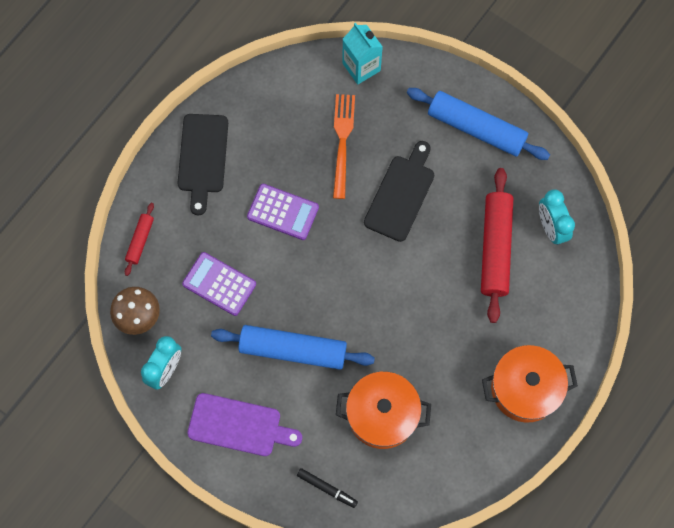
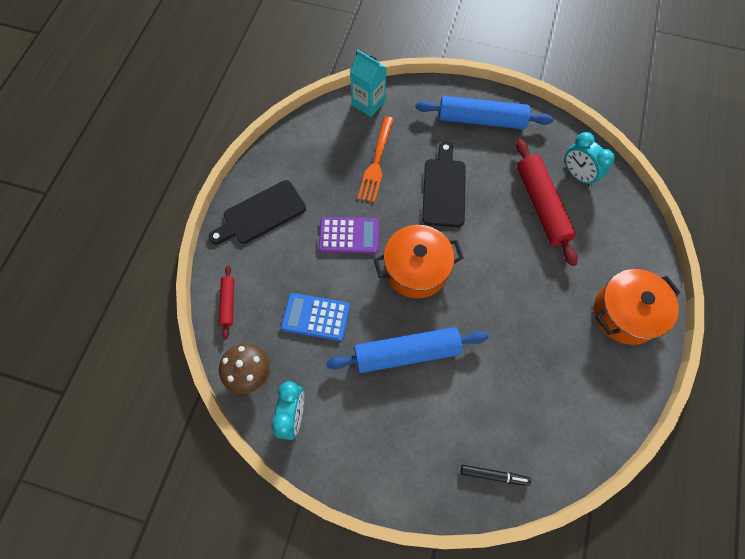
camera: 20 degrees left, 5 degrees down
black cutting board [178,114,228,216] -> black cutting board turned 75 degrees clockwise [209,180,306,245]
purple calculator [182,252,256,316] -> blue calculator [281,293,350,341]
purple cutting board [187,393,302,456] -> none
orange fork [333,94,355,199] -> orange fork turned 150 degrees counterclockwise [358,116,394,203]
orange pot [336,372,431,449] -> orange pot moved to [374,225,463,298]

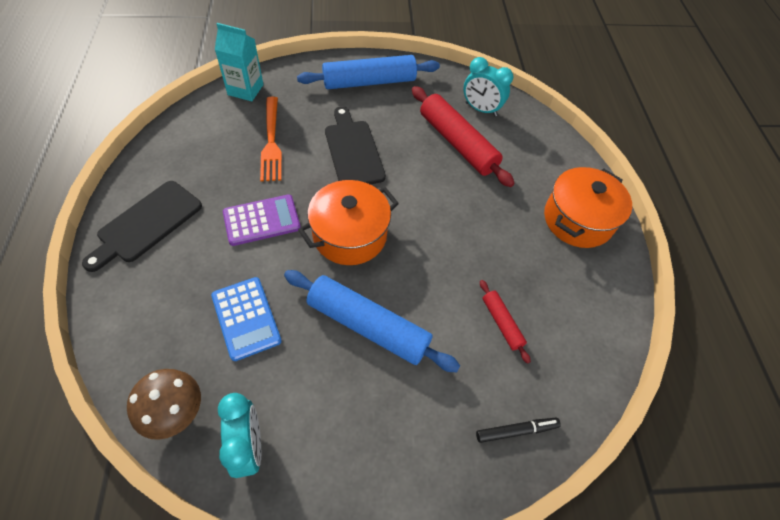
camera: 25 degrees left, 10 degrees down
red rolling pin [219,265,234,339] -> red rolling pin moved to [480,280,531,364]
blue calculator [281,293,350,341] -> blue calculator turned 105 degrees counterclockwise [211,277,282,361]
blue rolling pin [326,327,488,373] -> blue rolling pin turned 60 degrees clockwise [284,270,460,372]

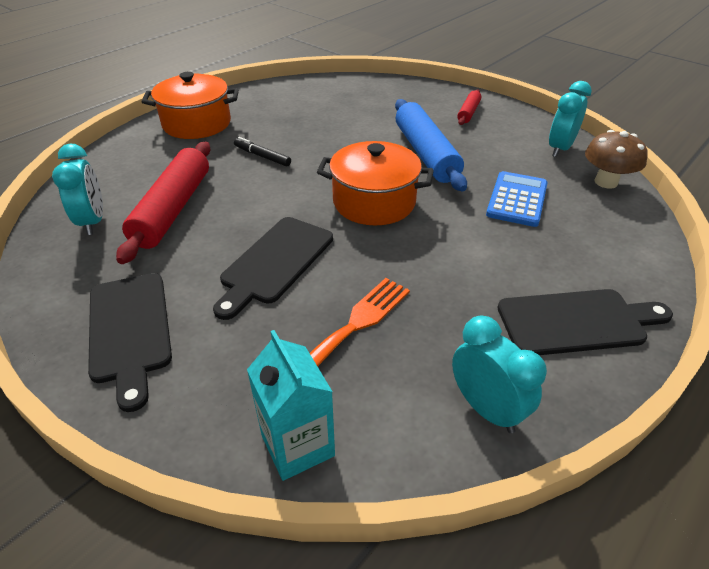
camera: 130 degrees left, 15 degrees down
purple calculator [223,194,301,246] -> none
blue rolling pin [297,55,440,89] -> black cutting board [88,273,172,412]
black marker [476,418,561,443] -> black marker moved to [234,137,291,166]
red rolling pin [480,280,531,364] -> red rolling pin moved to [457,89,481,125]
none -> turquoise clock [452,316,547,433]

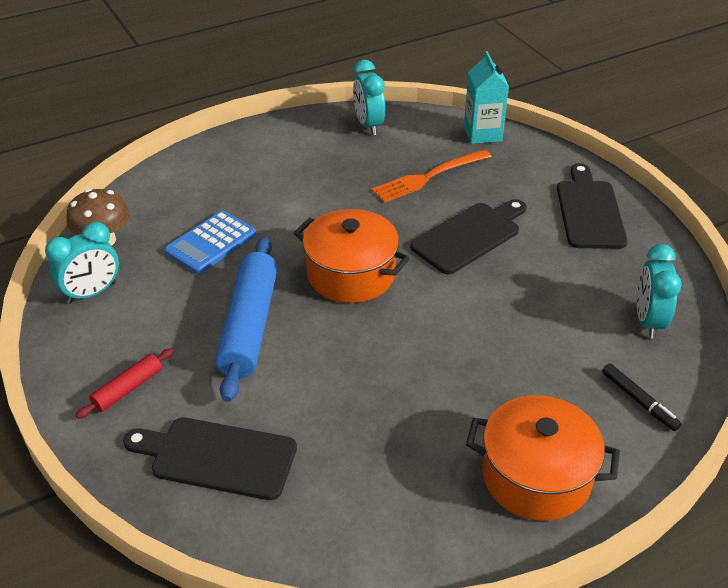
camera: 160 degrees left, 0 degrees up
red rolling pin [116,142,210,264] -> none
black marker [234,137,291,166] -> black marker moved to [602,363,681,431]
black cutting board [497,289,673,355] -> black cutting board moved to [123,417,297,500]

